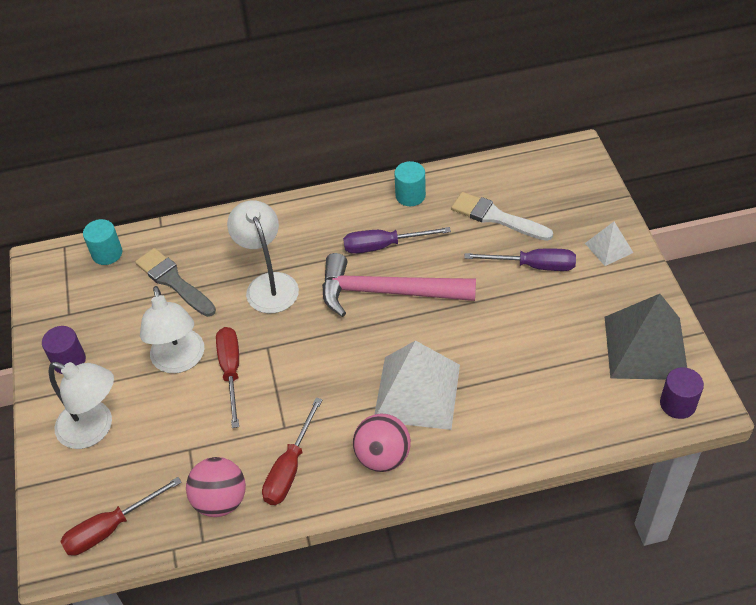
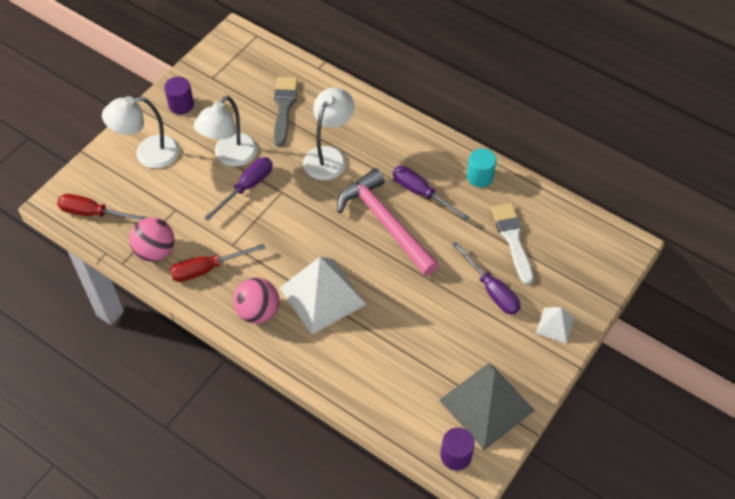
camera: 45 degrees right, 5 degrees up
white lamp [49,362,114,449] -> white lamp turned 90 degrees clockwise [102,96,180,168]
turquoise cylinder [83,219,122,265] -> none
red screwdriver [216,327,239,428] -> purple screwdriver [204,157,273,221]

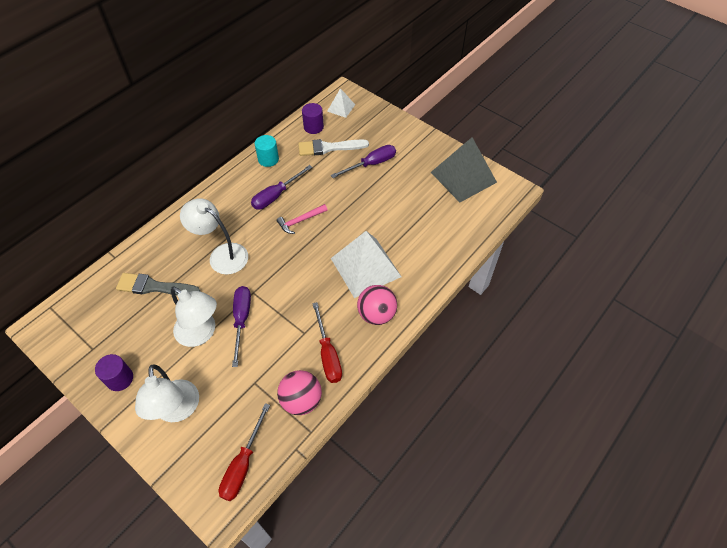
camera: 85 degrees left, 0 degrees up
purple screwdriver [204,157,273,221] -> purple screwdriver turned 45 degrees clockwise [232,286,251,367]
pink hammer [337,168,439,276] -> pink hammer [277,204,328,234], size x0.48
purple cylinder [440,428,475,470] -> purple cylinder moved to [302,103,324,134]
white pyramid [536,307,575,343] -> white pyramid moved to [327,88,355,118]

